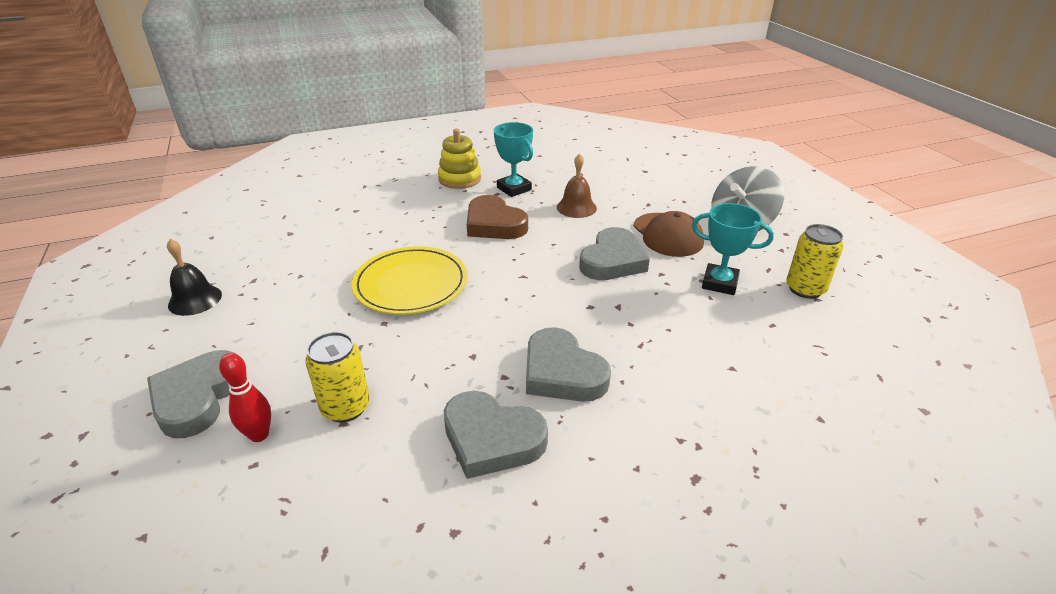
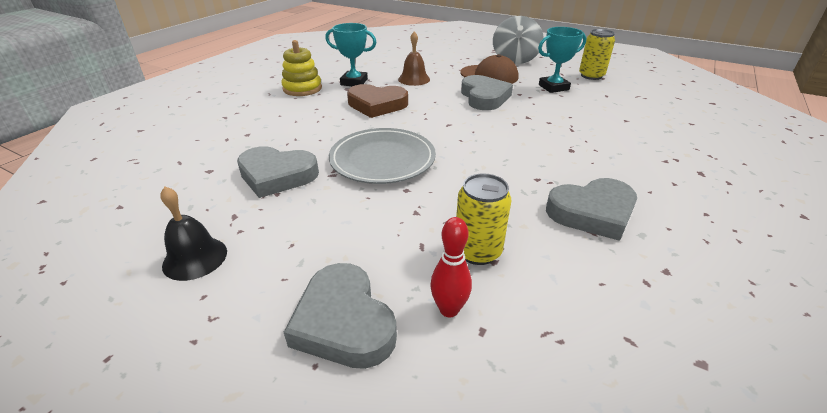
camera: 40 degrees left, 0 degrees up
yellow plate [352,246,467,315] -> grey plate [329,128,436,184]
grey heart [526,327,611,402] -> grey heart moved to [237,146,319,198]

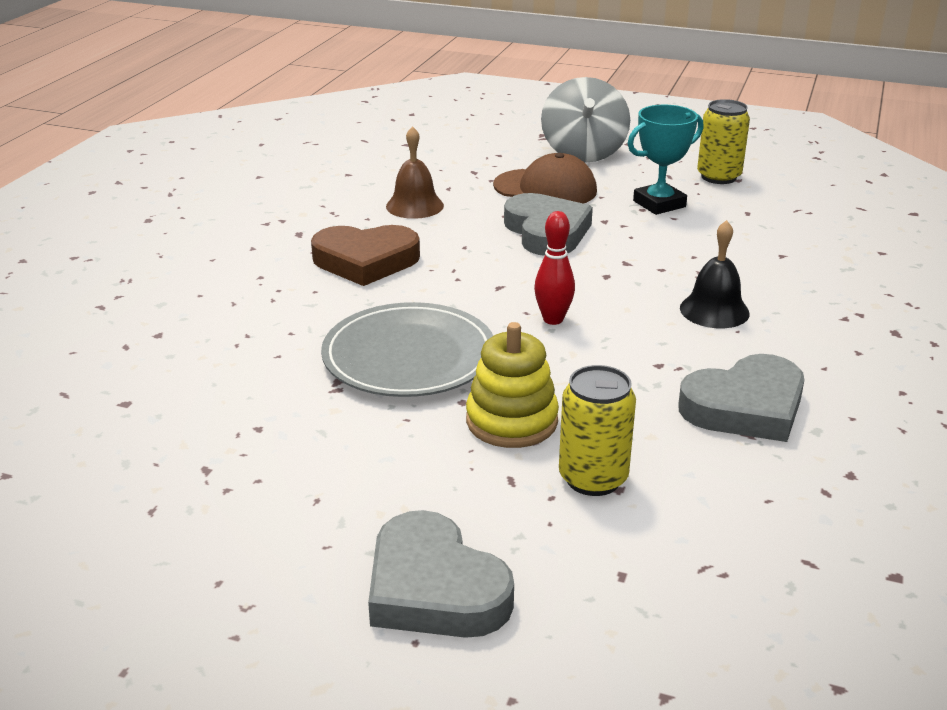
camera: 10 degrees left, 5 degrees down
black bell [160,186,227,281] -> black bell moved to [680,220,750,328]
grey heart [237,146,319,198] -> none
yellow stacking toy [281,40,322,96] -> yellow stacking toy moved to [466,322,559,448]
turquoise trophy [325,23,377,86] -> none
red bowling pin [430,217,472,317] -> red bowling pin moved to [534,211,575,325]

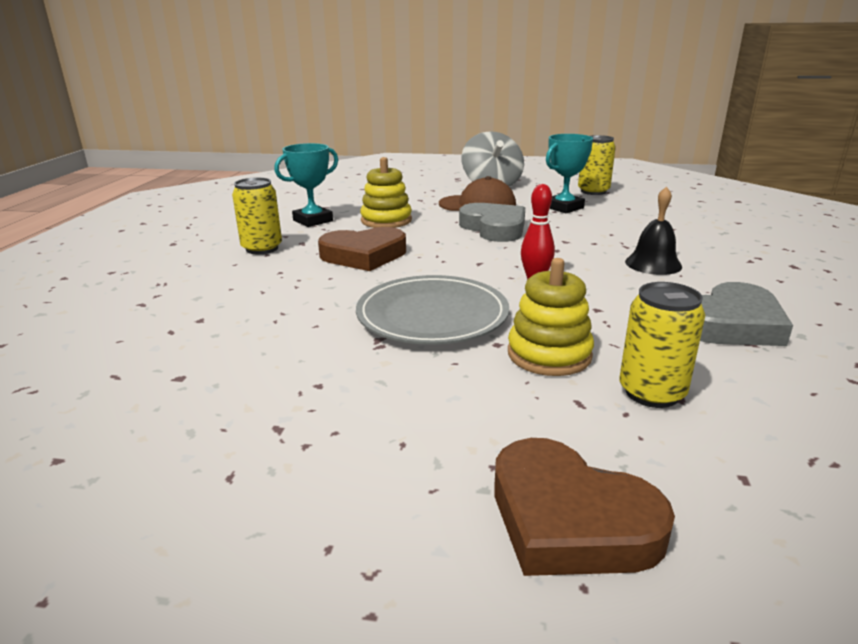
camera: 10 degrees left, 5 degrees down
grey heart [368,510,514,638] -> brown heart [494,438,675,576]
brown bell [386,126,444,219] -> yellow stacking toy [360,157,412,228]
none -> yellow can [232,177,282,254]
none -> turquoise trophy [274,143,338,227]

